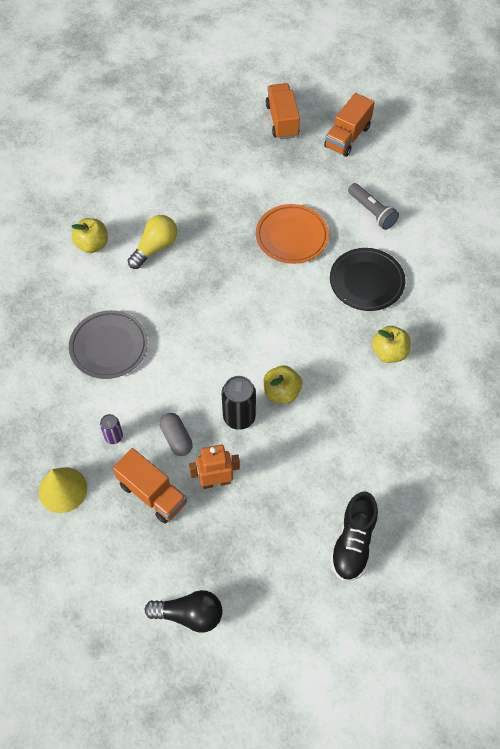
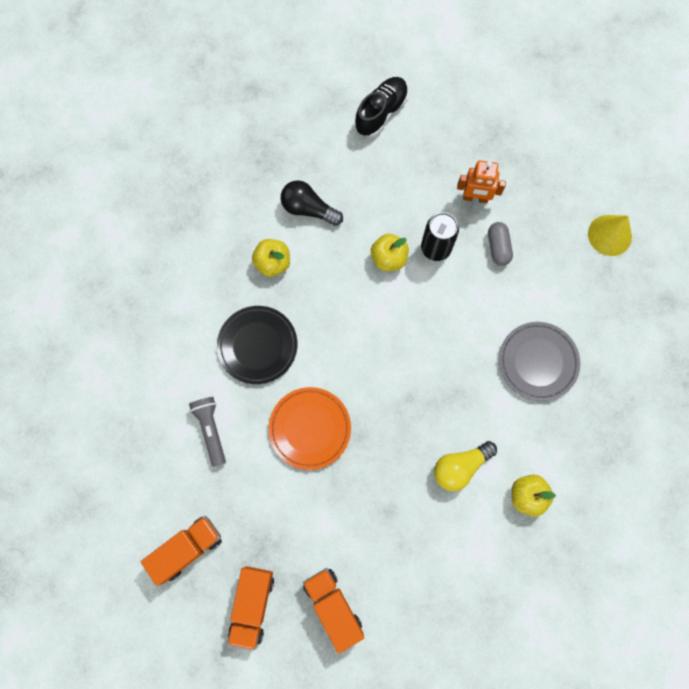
camera: 160 degrees left, 15 degrees up
purple can [100,414,123,444] -> none
orange truck [113,448,187,524] -> orange truck moved to [303,568,364,654]
black light bulb [144,590,223,633] -> black light bulb moved to [281,180,343,226]

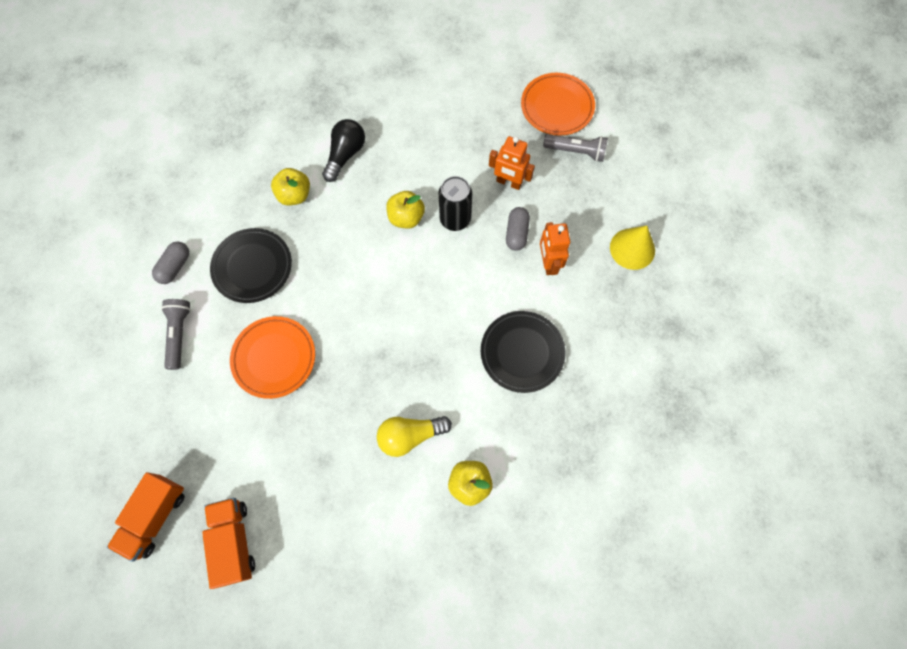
camera: 15 degrees right, 5 degrees down
orange truck [141,516,222,586] -> none
black light bulb [281,180,343,226] -> black light bulb turned 75 degrees clockwise [322,119,365,182]
black shoe [355,77,408,137] -> none
grey plate [499,322,580,401] -> black plate [481,311,565,393]
none -> grey capsule [152,241,189,284]
none -> orange plate [521,73,595,136]
none -> orange robot [540,222,570,275]
none -> grey flashlight [543,134,608,162]

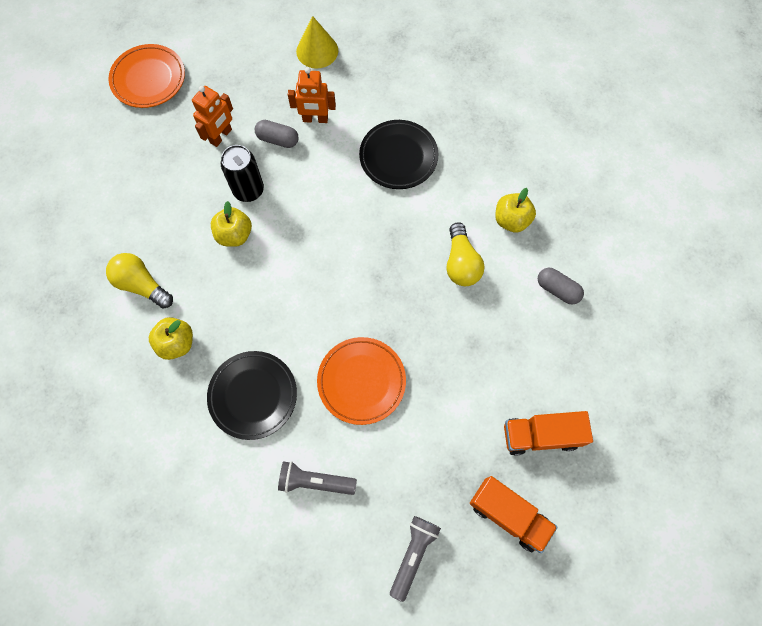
camera: 80 degrees left, 0 degrees up
grey capsule [152,241,189,284] -> grey capsule moved to [538,268,584,304]
black light bulb [322,119,365,182] -> yellow light bulb [106,253,173,309]
grey flashlight [543,134,608,162] -> grey flashlight moved to [390,516,441,602]

